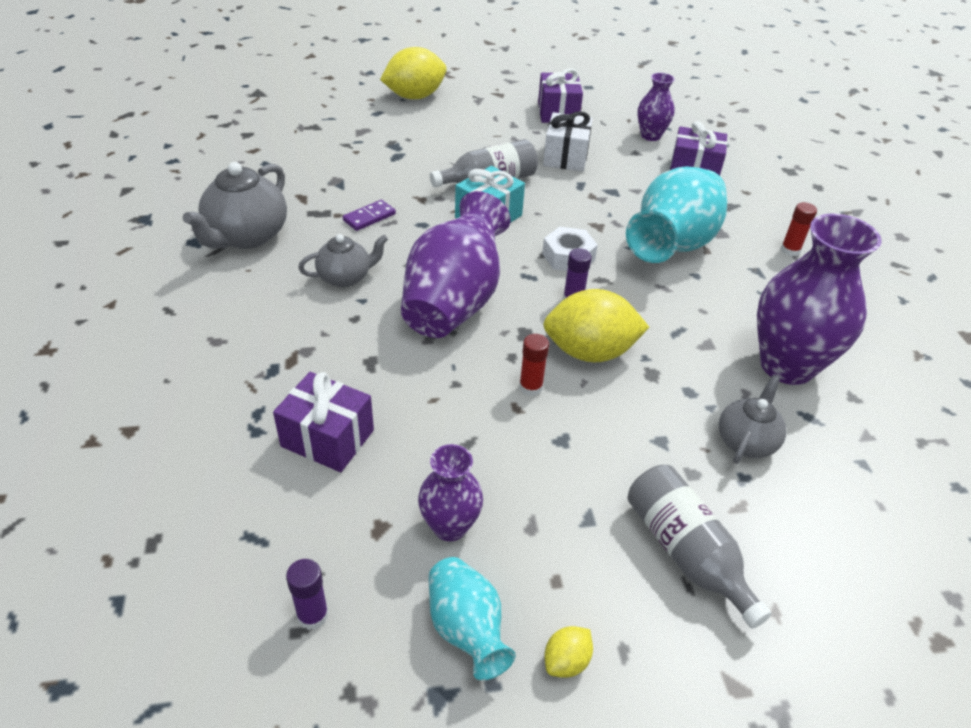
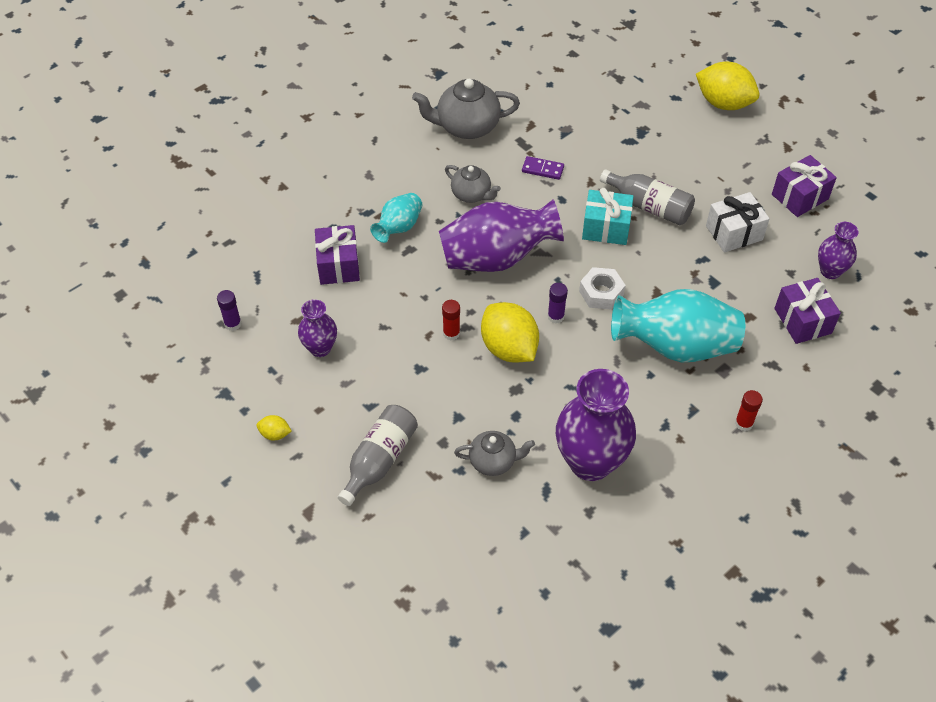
camera: 60 degrees right, 10 degrees up
turquoise vase [429,557,516,680] -> turquoise vase moved to [370,193,422,243]

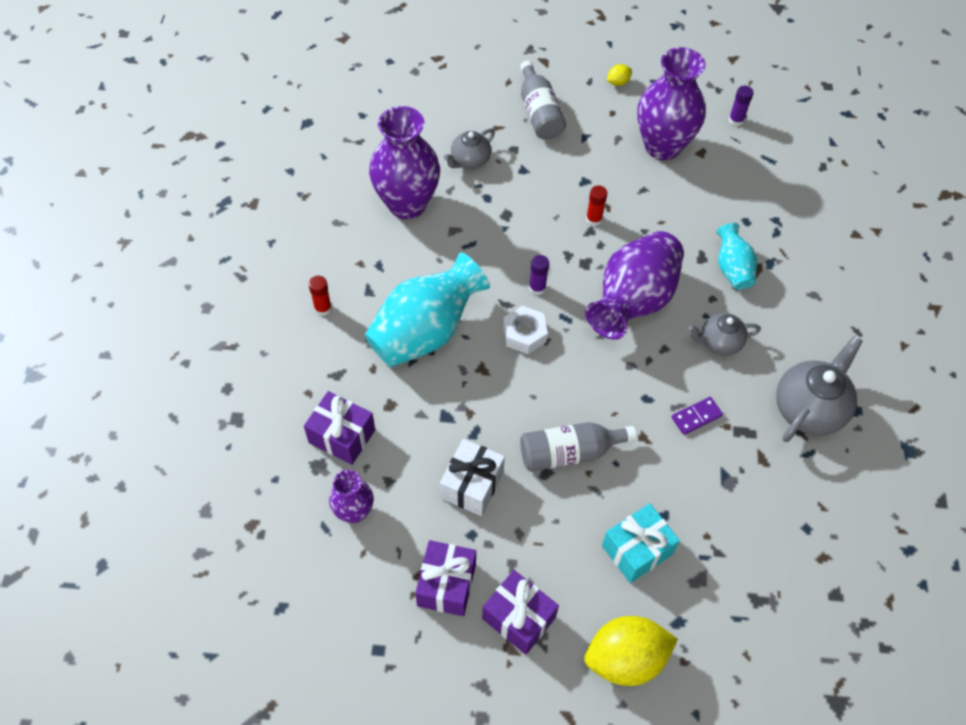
camera: 135 degrees right, 5 degrees up
purple vase [298,299,337,357] -> purple vase [637,47,706,160], size x1.89
purple gift [315,225,360,285] -> purple gift moved to [482,570,559,655]
yellow lemon [481,302,539,362] -> none
turquoise gift [582,188,633,245] -> turquoise gift moved to [602,503,680,583]

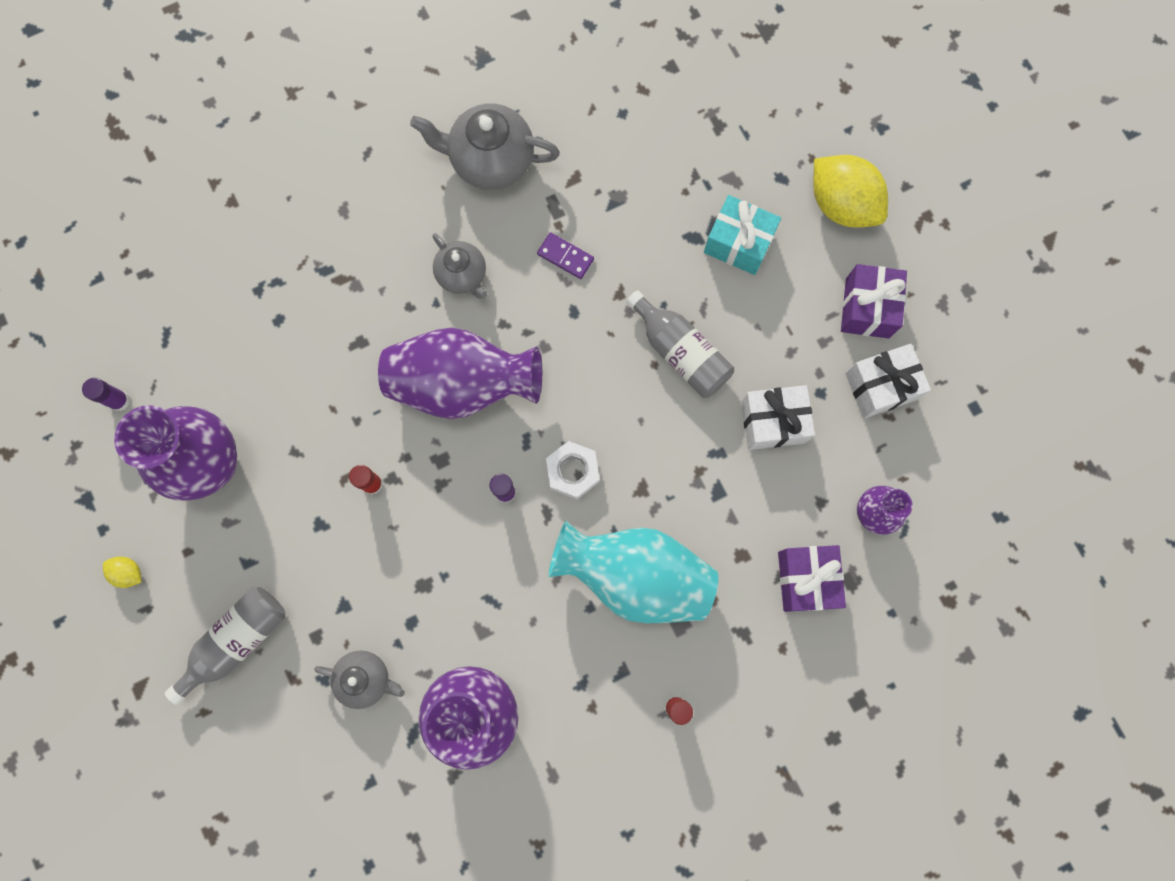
camera: 120 degrees left, 20 degrees up
purple gift [415,540,476,616] -> white gift [846,344,931,418]
turquoise vase [716,223,757,290] -> none

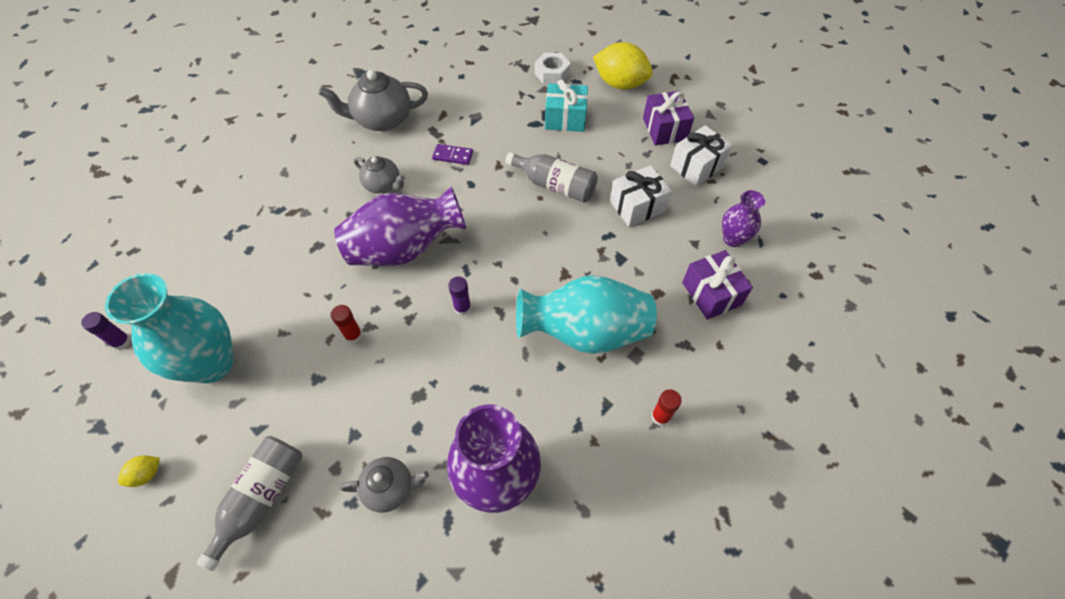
camera: 20 degrees left, 20 degrees down
yellow lemon [103,556,141,588] -> yellow lemon turned 45 degrees counterclockwise [118,455,160,487]
purple vase [114,405,237,500] -> turquoise vase [105,273,234,383]
white nut [546,441,600,500] -> white nut moved to [535,53,571,84]

